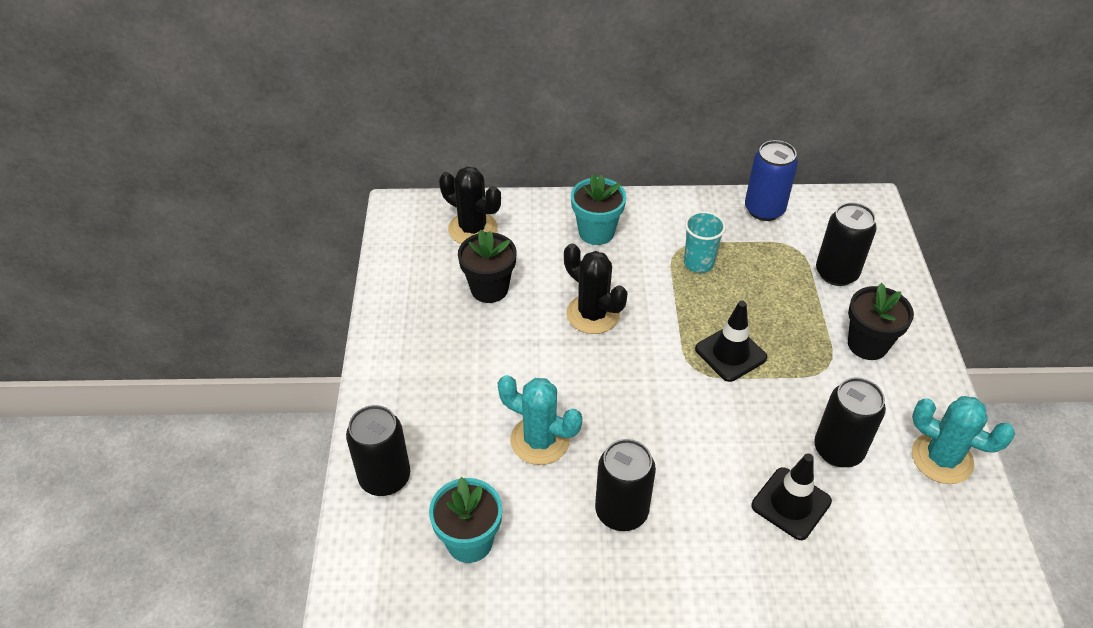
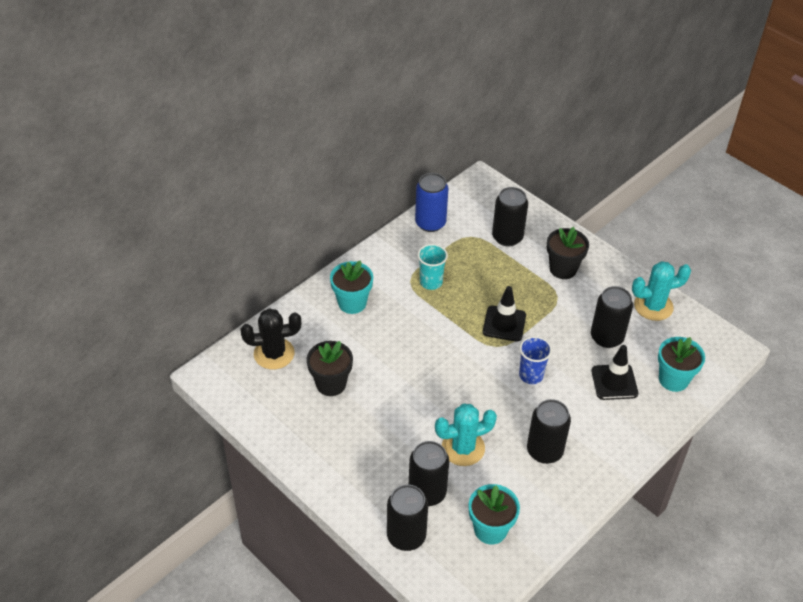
camera: 45 degrees left, 0 degrees up
black cactus [564,243,628,334] -> none
none -> black can [409,441,449,506]
none -> blue cup [519,336,552,384]
none -> turquoise flower pot [658,337,705,392]

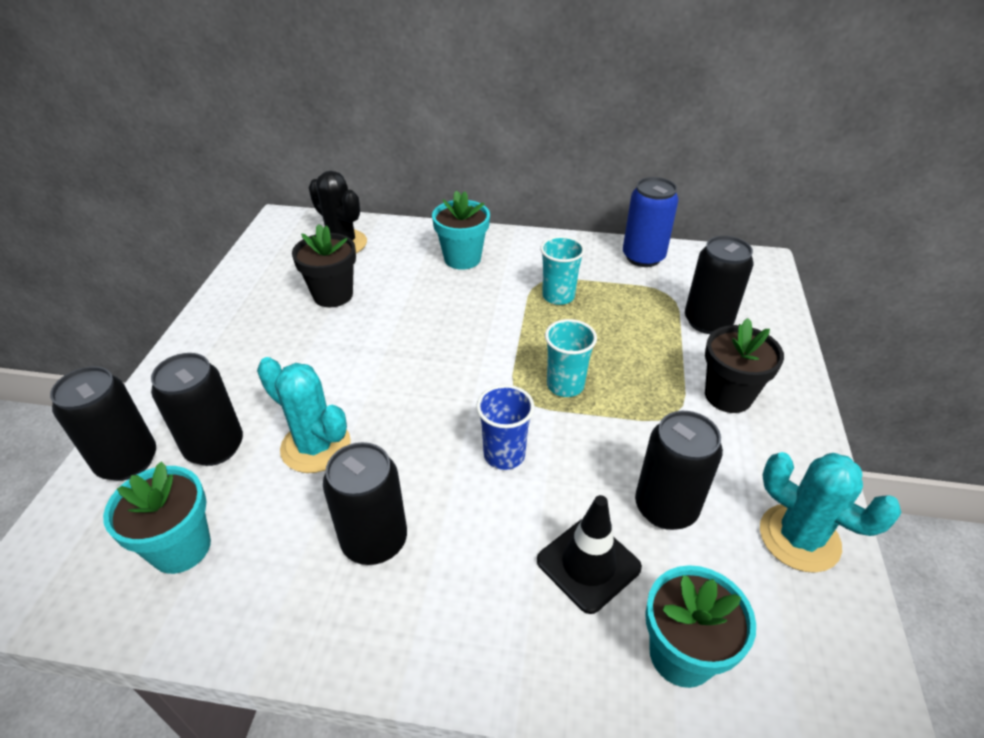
camera: 55 degrees right, 5 degrees down
black traffic cone [483,286,526,342] -> turquoise cup [545,319,597,397]

